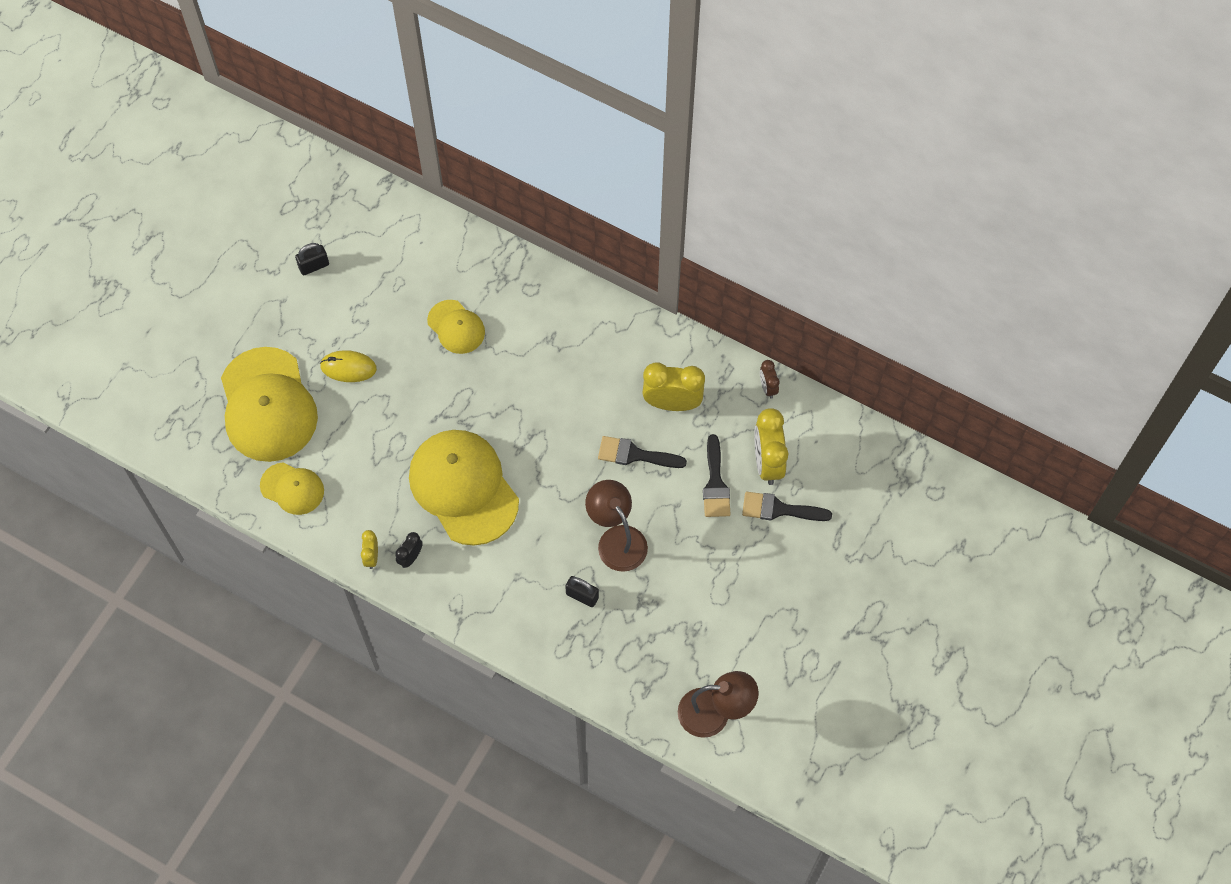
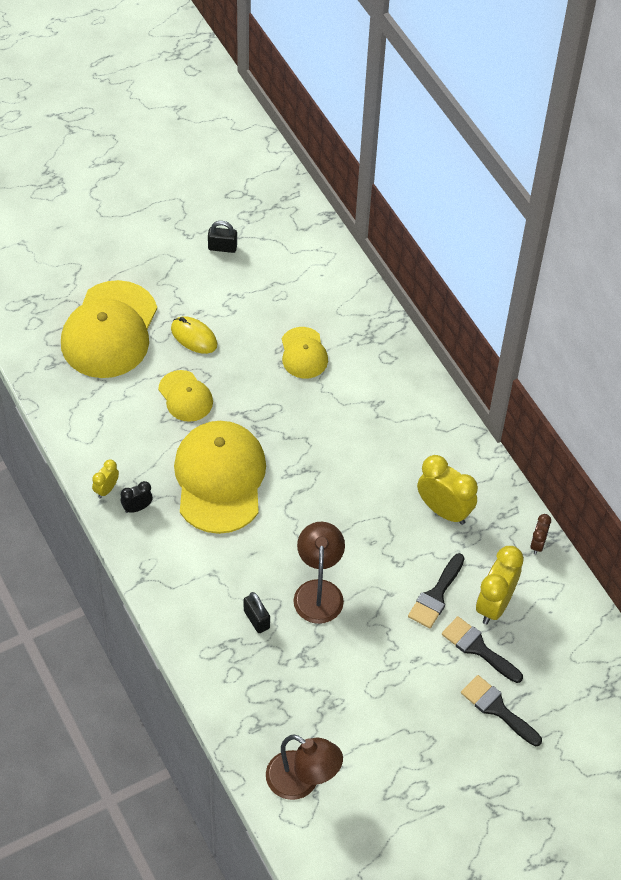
camera: 30 degrees right, 10 degrees down
yellow cap [260,462,324,515] -> yellow cap moved to [158,370,213,422]
black brush [598,436,687,468] -> black brush moved to [461,675,542,746]

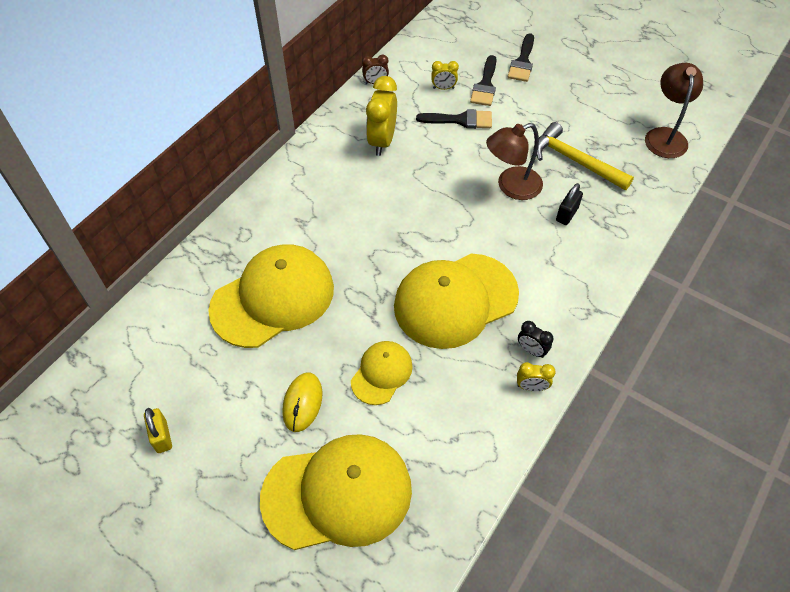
camera: 115 degrees left, 0 degrees up
black padlock [208,221,237,253] -> yellow padlock [144,408,172,453]
yellow cap [282,327,328,379] -> yellow cap [208,244,334,348], size x1.93
yellow clock [476,546,524,624] -> yellow clock [431,61,459,90], size x0.51
none -> yellow hammer [536,122,634,190]

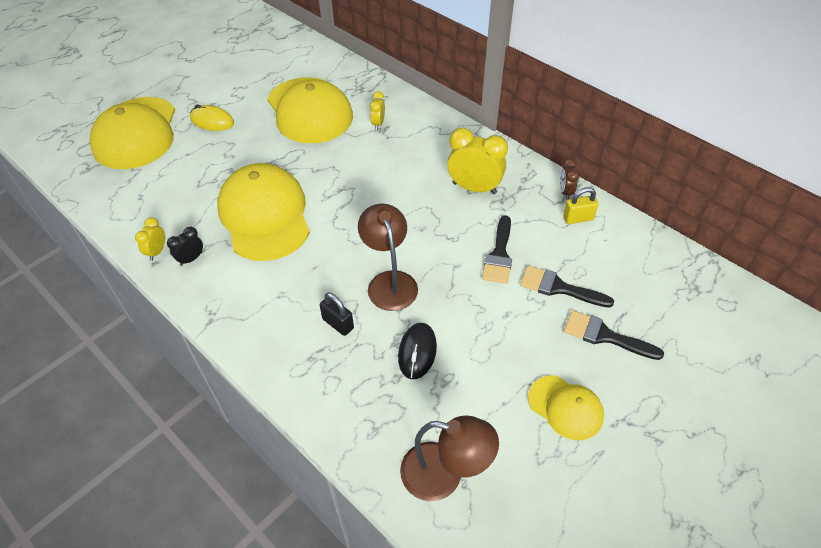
camera: 100 degrees right, 5 degrees down
yellow padlock [144,408,172,453] -> yellow padlock moved to [563,187,599,224]
yellow cap [351,341,413,405] -> yellow cap moved to [528,375,604,440]
yellow clock [431,61,459,90] -> yellow clock moved to [370,91,385,130]
yellow hammer [536,122,634,190] -> black mouse [398,323,437,379]

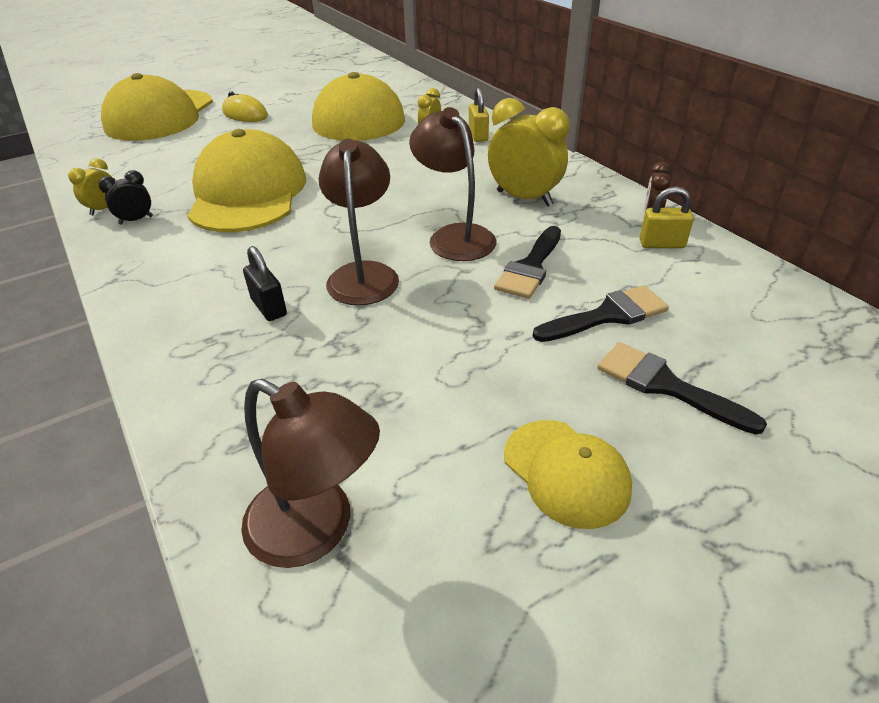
camera: 15 degrees right, 10 degrees down
black mouse [398,323,437,379] -> none
black brush [520,265,614,308] -> black brush turned 120 degrees clockwise [533,285,669,342]
none -> brown lamp [409,107,497,261]
none -> yellow padlock [469,87,489,142]

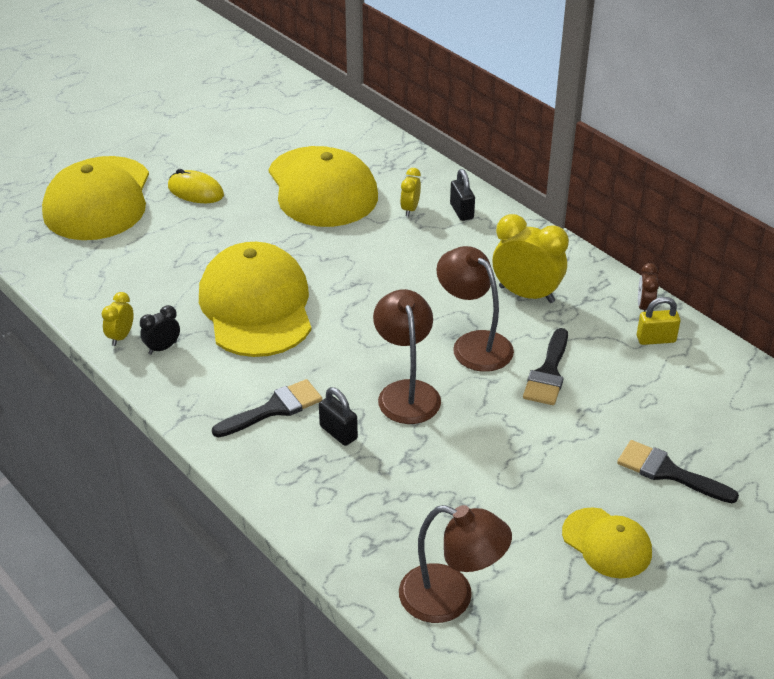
camera: 10 degrees left, 0 degrees up
yellow padlock [469,87,489,142] -> black padlock [450,169,475,221]
black brush [533,285,669,342] -> black brush moved to [212,379,322,438]

